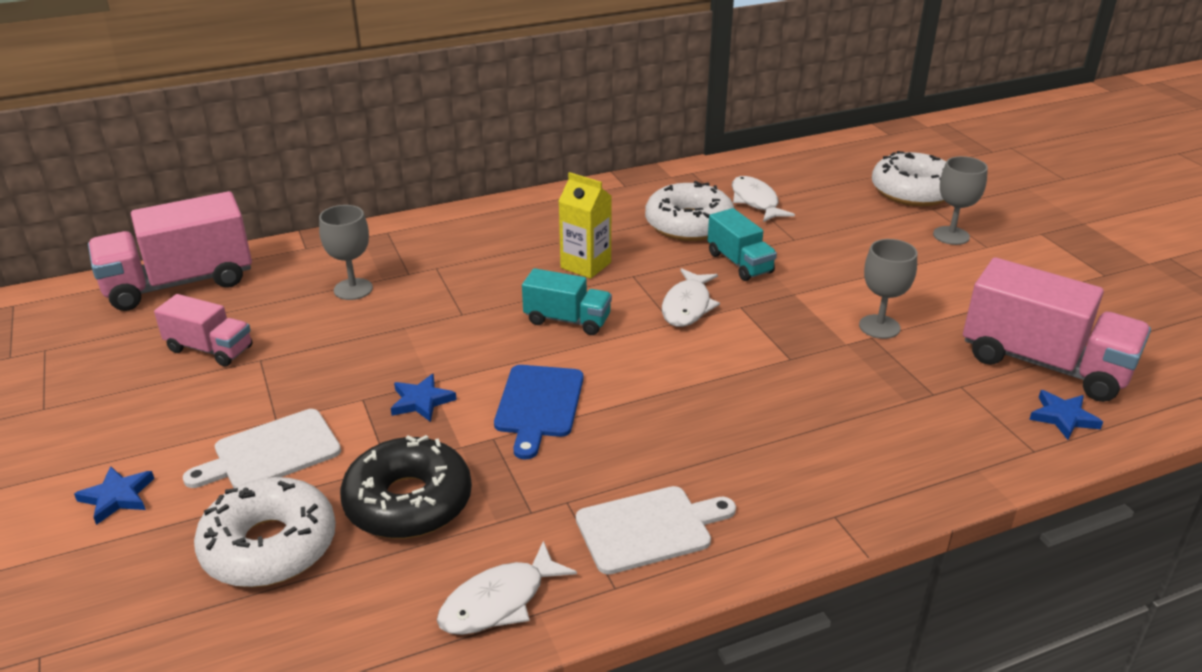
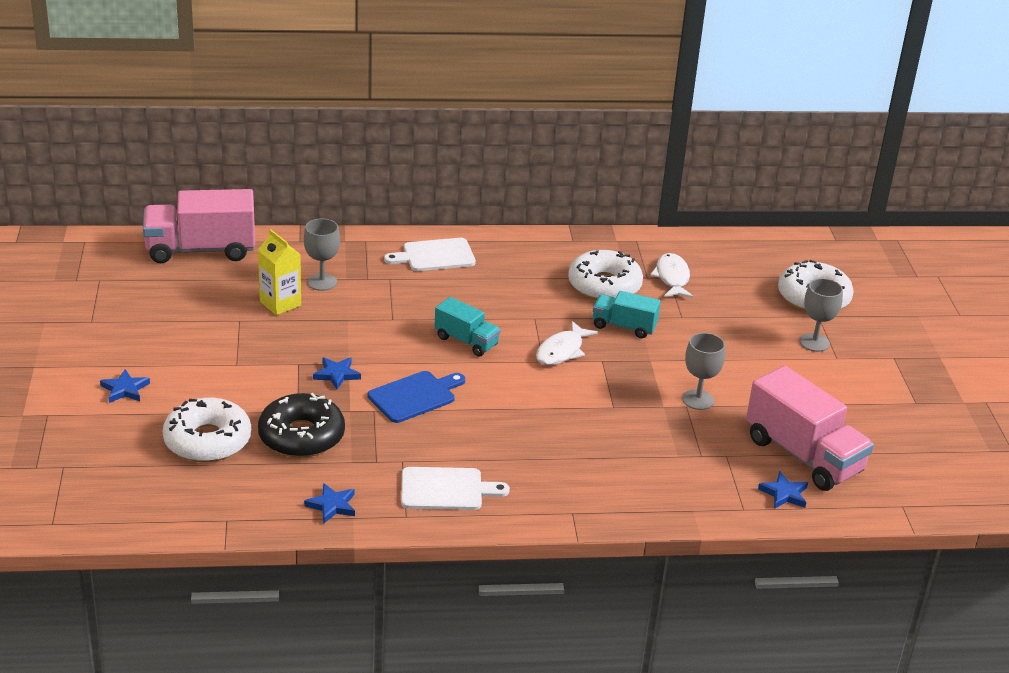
camera: 15 degrees right, 0 degrees up
pink truck [154,294,252,367] -> none
white cutting board [183,409,341,488] -> white cutting board moved to [384,238,476,271]
white fish [437,541,577,635] -> blue star [304,483,355,523]
blue cutting board [494,365,583,459] -> blue cutting board turned 150 degrees counterclockwise [368,371,465,423]
yellow carton [559,172,612,279] -> yellow carton moved to [258,229,301,315]
turquoise truck [708,208,777,281] -> turquoise truck turned 120 degrees clockwise [593,291,661,338]

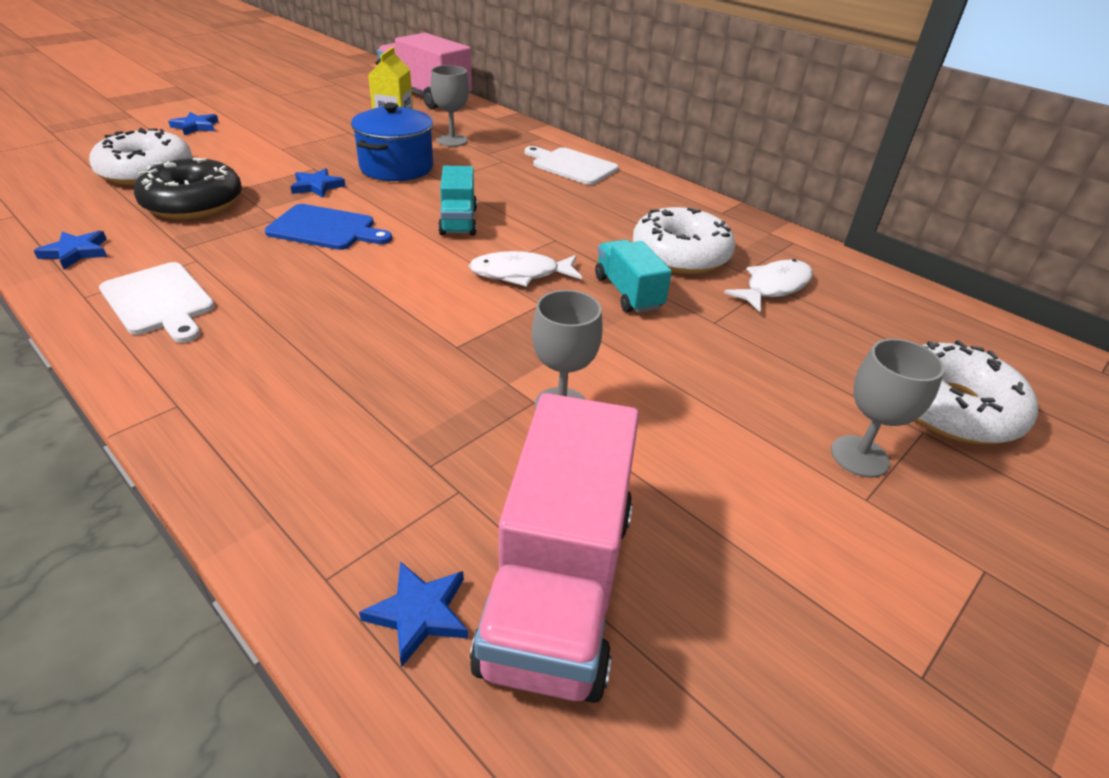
camera: 50 degrees right, 5 degrees up
none -> blue pot [351,103,433,181]

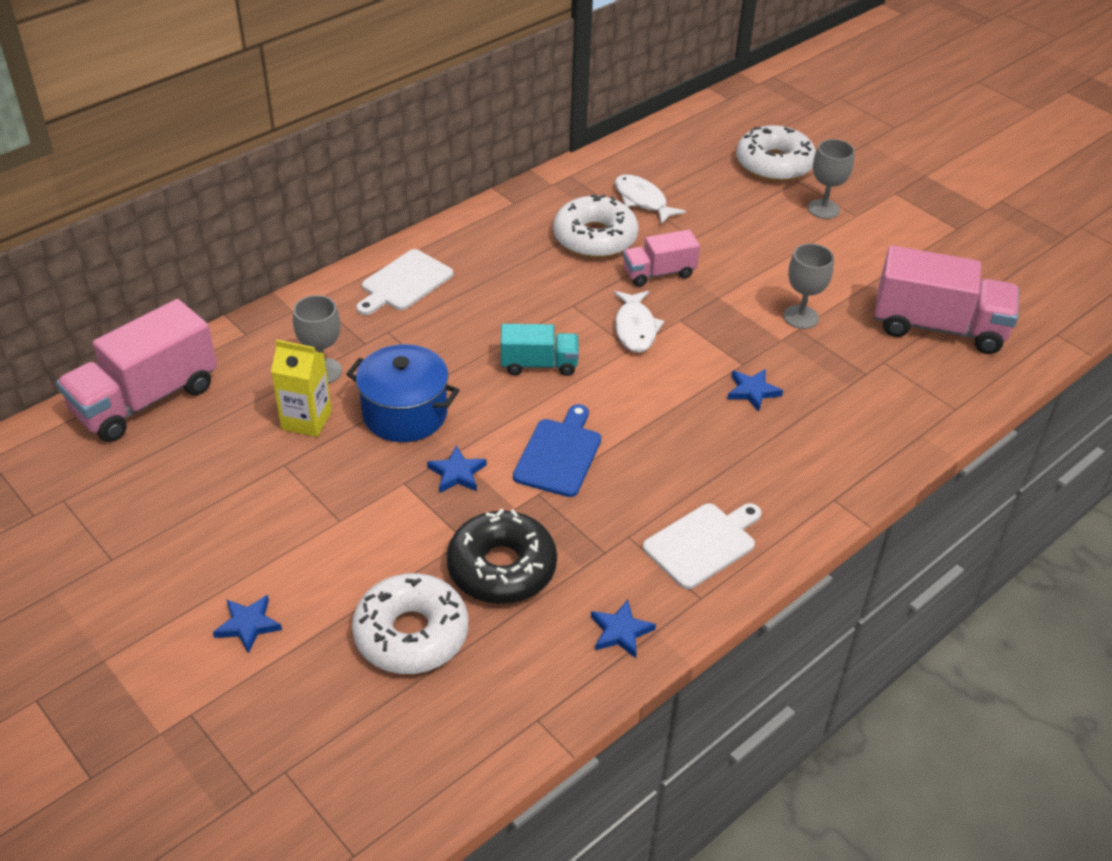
camera: 85 degrees left, 5 degrees up
blue star [359,561,468,667] -> blue star moved to [727,369,783,412]
turquoise truck [595,240,672,313] -> pink truck [623,230,700,287]

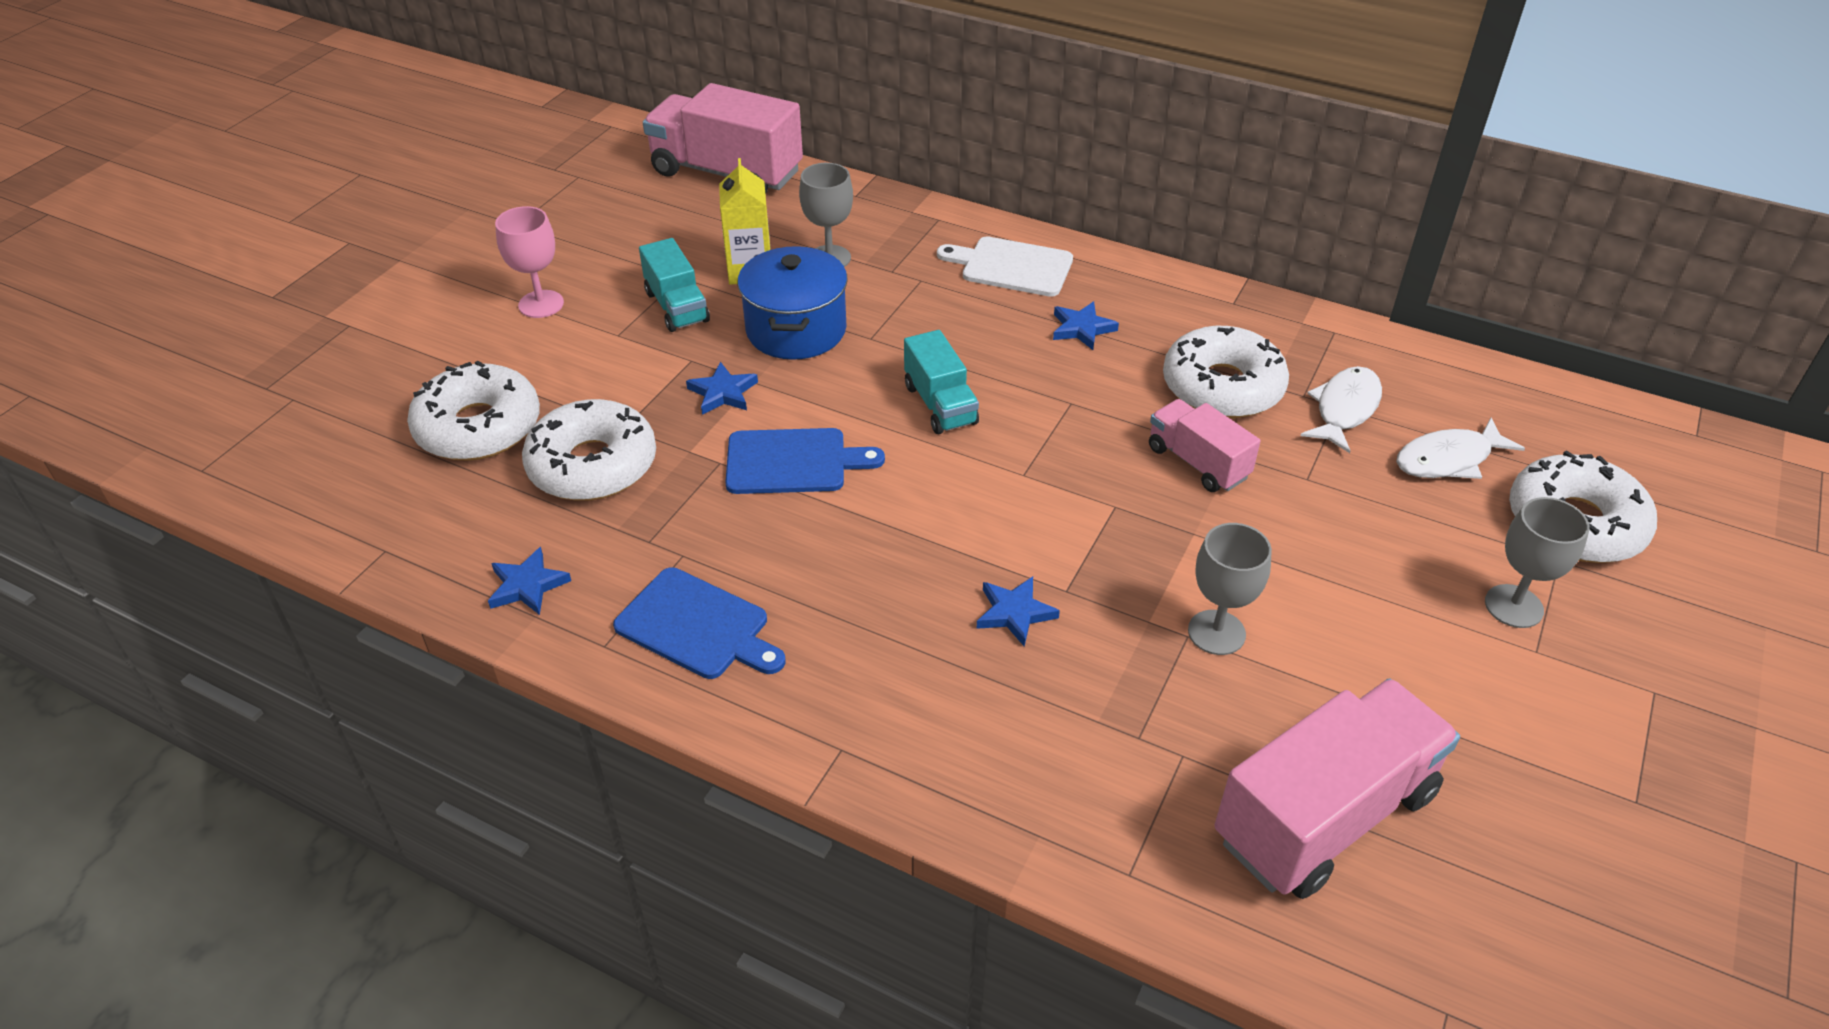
camera: 70 degrees right, 0 degrees up
blue star [213,595,282,654] -> blue star moved to [1053,301,1119,350]
black donut [447,509,557,604] -> white donut [522,399,656,501]
white fish [614,291,664,353] -> white fish moved to [1396,418,1525,479]
white cutting board [643,503,762,589] -> blue cutting board [613,567,785,679]
pink truck [875,245,1019,354] -> pink truck turned 120 degrees counterclockwise [1215,679,1460,899]
none -> pink goblet [495,206,564,318]
none -> turquoise truck [639,238,710,332]

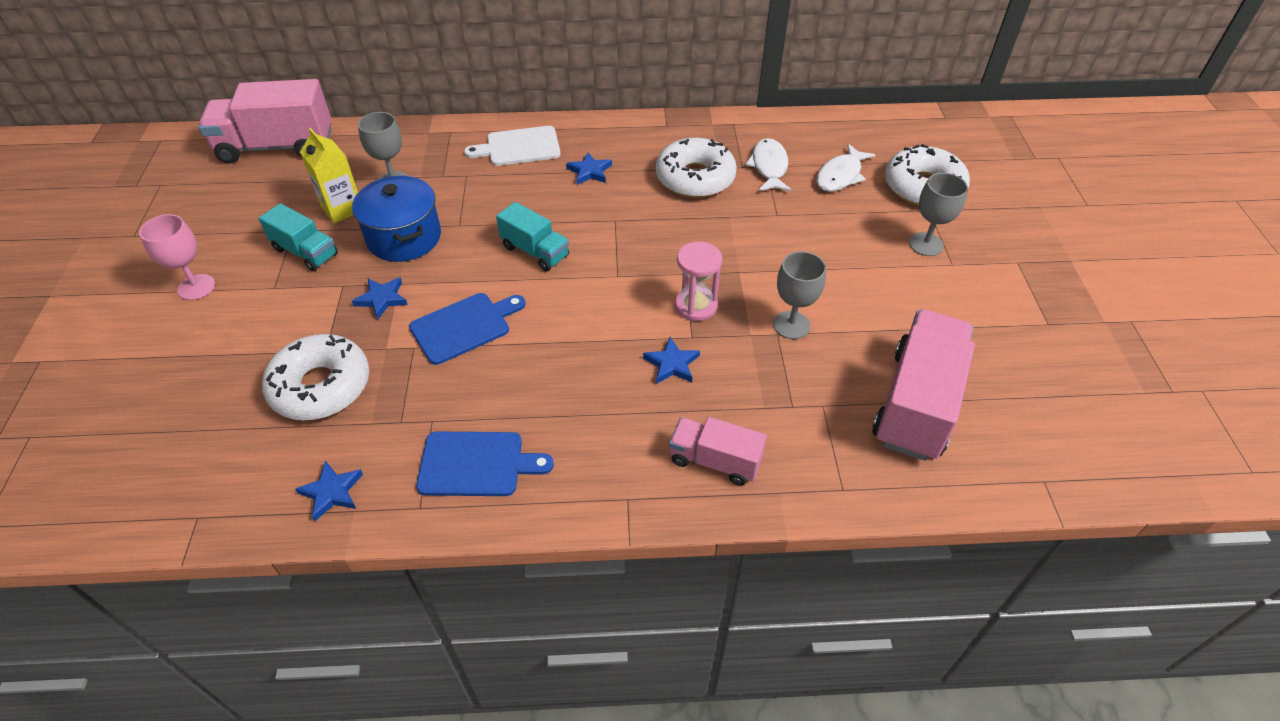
camera: 30 degrees left, 5 degrees up
white donut [407,361,540,461] -> none
pink truck [1149,399,1260,492] -> pink truck moved to [669,417,767,486]
none -> pink hourglass [675,242,723,321]

